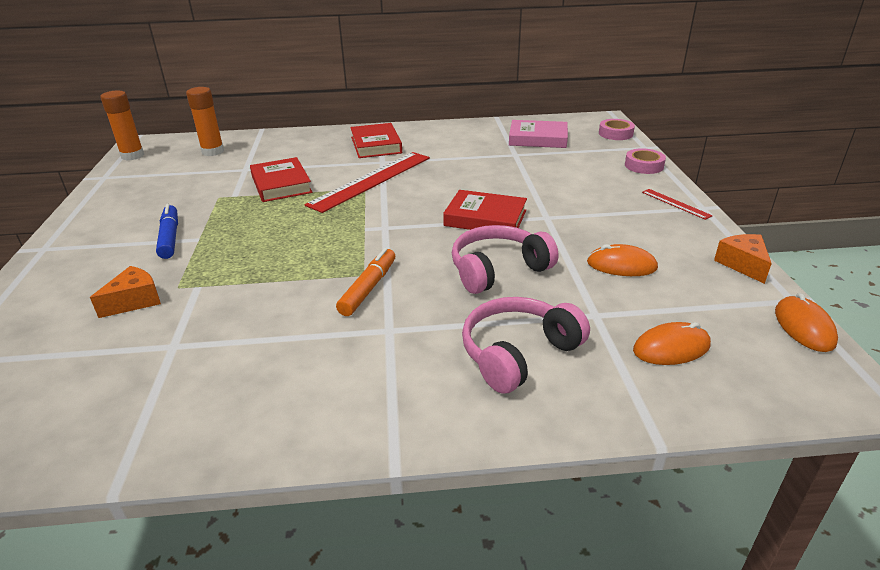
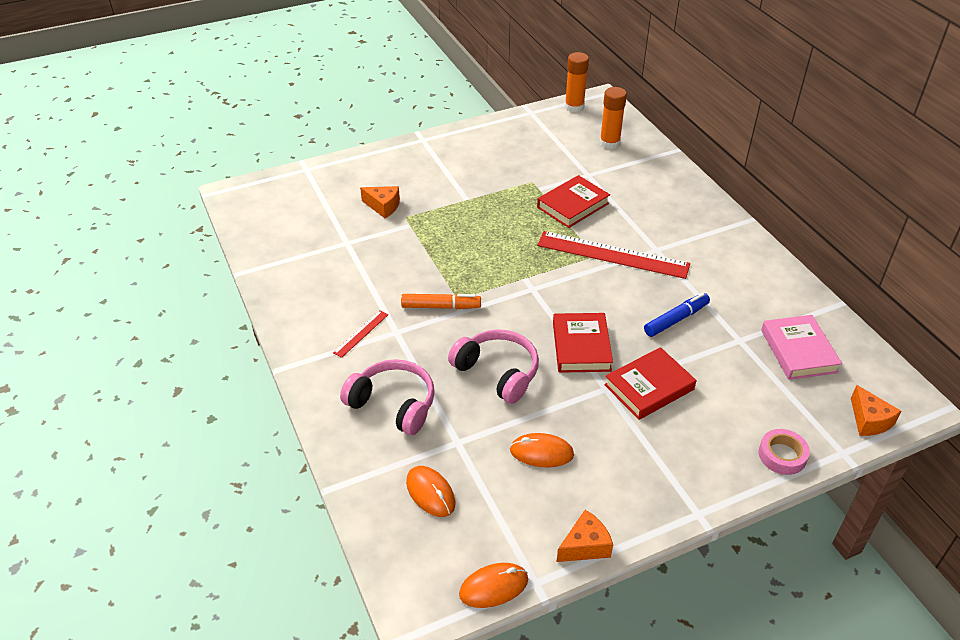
camera: 70 degrees right, 10 degrees up
blue marker [156,204,178,259] -> blue marker moved to [644,293,710,337]
red book [350,123,402,158] -> red book moved to [604,347,696,420]
orange mouse [587,244,658,276] -> orange mouse turned 75 degrees counterclockwise [510,433,574,467]
pink tape [599,119,635,140] -> orange cheese [851,385,901,436]
red ruler [642,189,713,220] -> red ruler moved to [333,310,388,358]

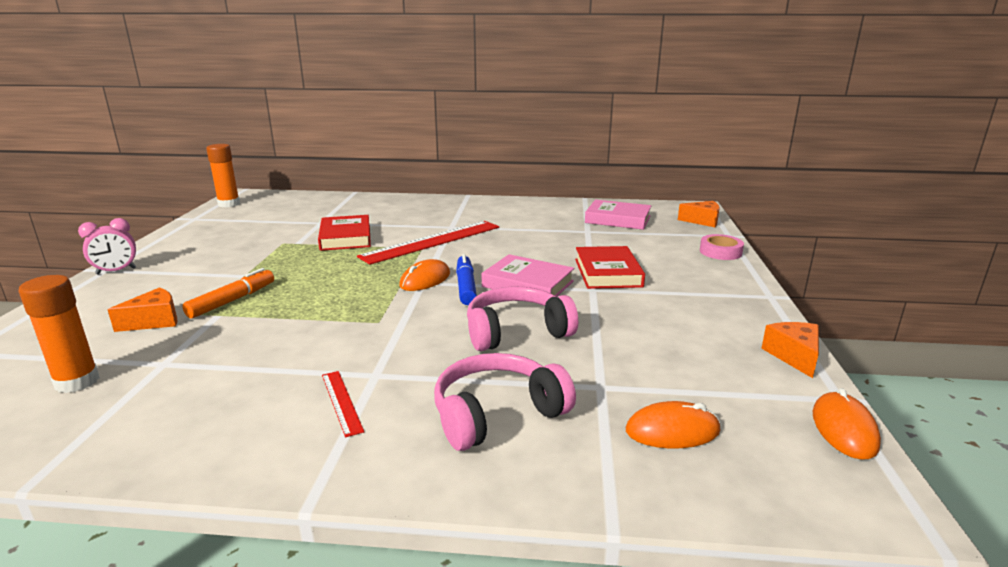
camera: 60 degrees left, 20 degrees down
orange marker [401,294,481,309] -> orange marker moved to [182,268,274,318]
orange mouse [510,433,574,467] -> orange mouse moved to [399,259,450,291]
red book [553,313,613,373] -> pink book [482,254,574,297]
orange glue stick [600,87,627,150] -> orange glue stick moved to [18,275,100,393]
blue marker [644,293,710,337] -> blue marker moved to [456,254,477,305]
none -> pink clock [78,218,136,275]

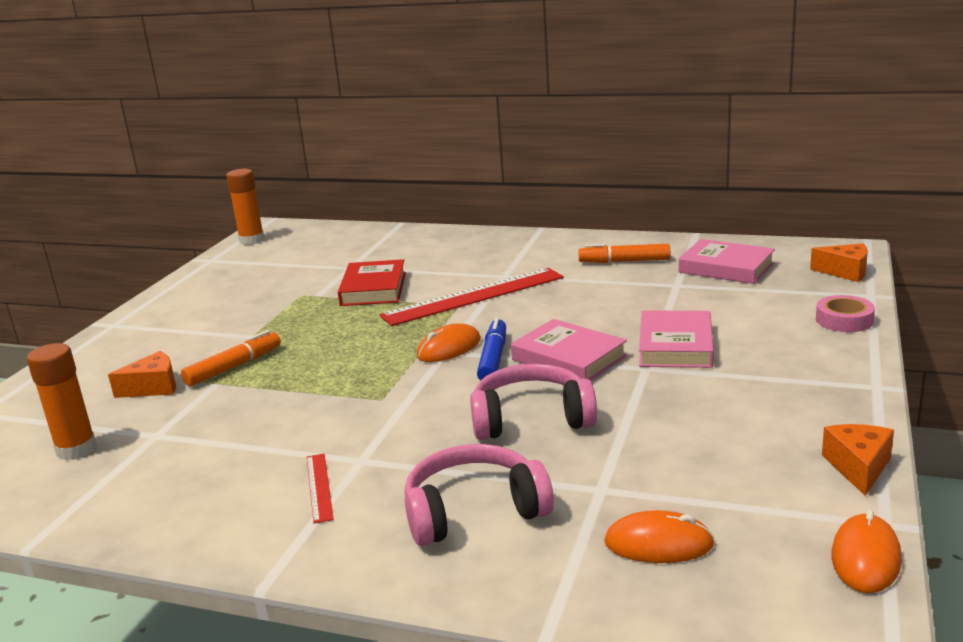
camera: 15 degrees right, 0 degrees up
pink clock [78,218,136,275] -> none
red book [575,246,645,289] -> pink book [639,311,714,368]
none -> orange marker [578,244,670,263]

